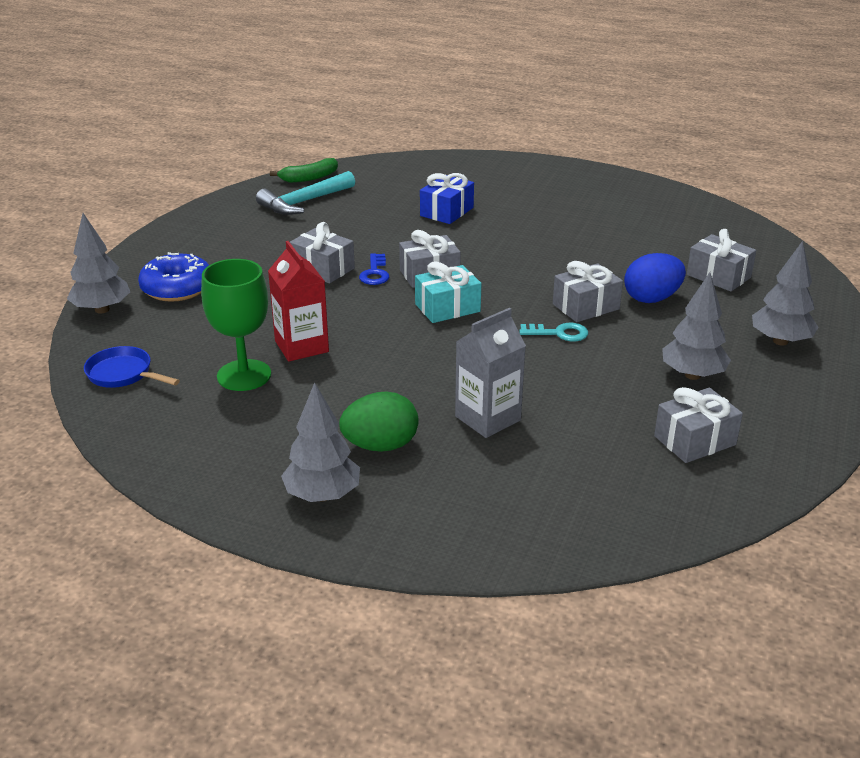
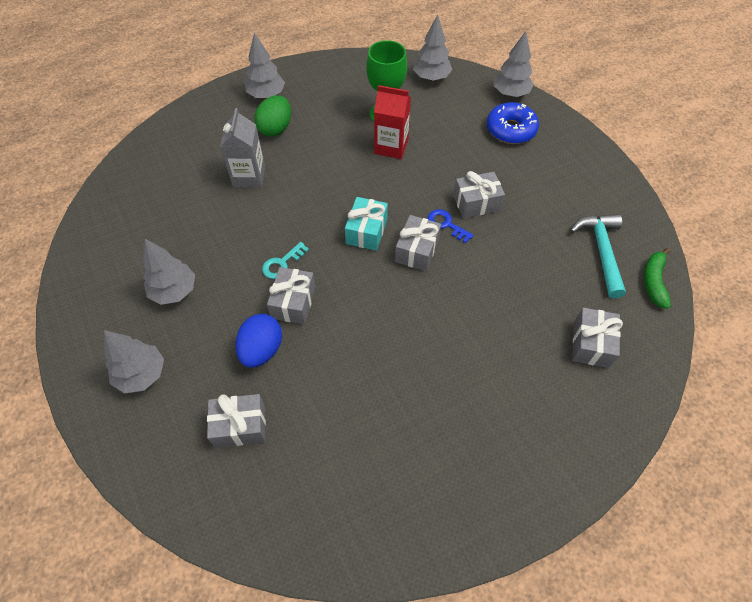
camera: 130 degrees right, 25 degrees up
blue pan [84,346,180,388] -> grey tree [413,15,452,81]
blue gift [420,173,474,224] -> none
grey gift [654,387,743,463] -> grey gift moved to [572,307,623,368]

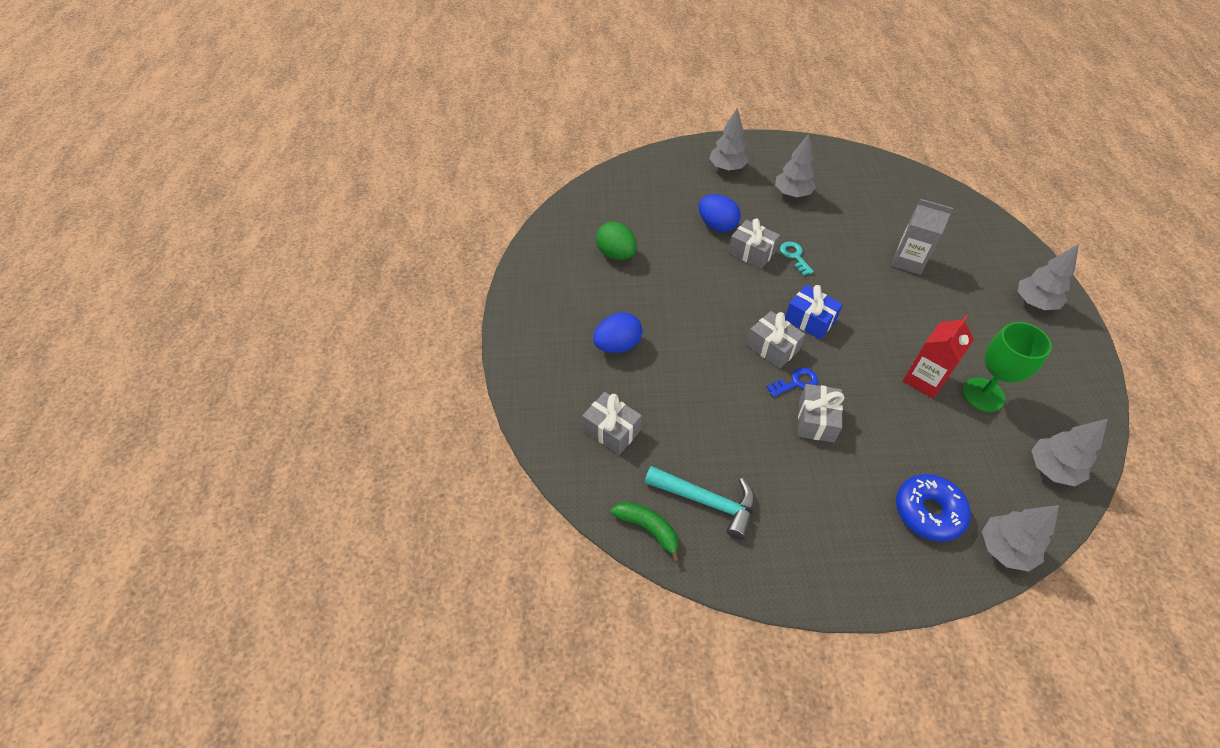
camera: 115 degrees right, 5 degrees down
grey gift [207,394,266,448] -> none
green egg [254,95,291,137] -> green egg moved to [596,222,637,260]
turquoise gift [345,197,388,251] -> blue gift [785,285,843,340]
none -> blue egg [593,312,642,353]

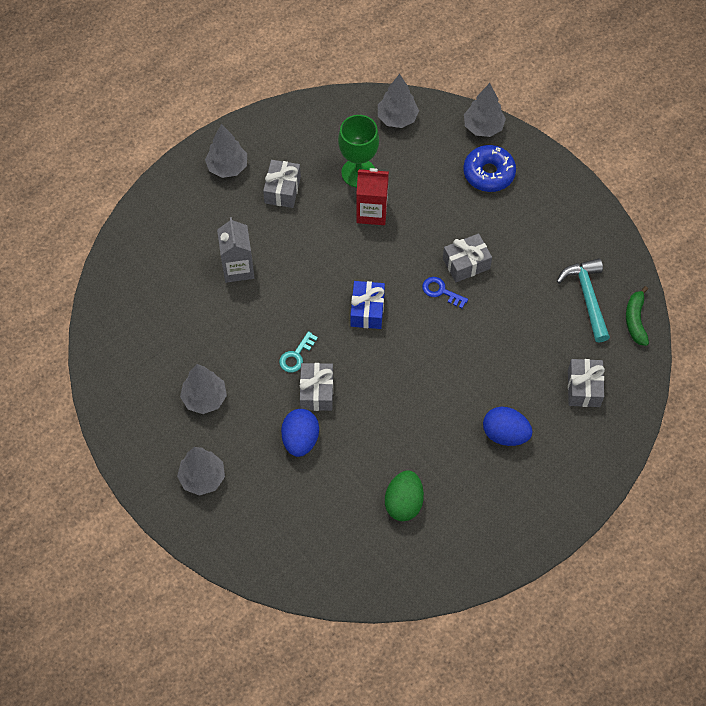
camera: 125 degrees left, 10 degrees up
grey gift [746,311,805,369] -> grey gift moved to [263,160,301,208]

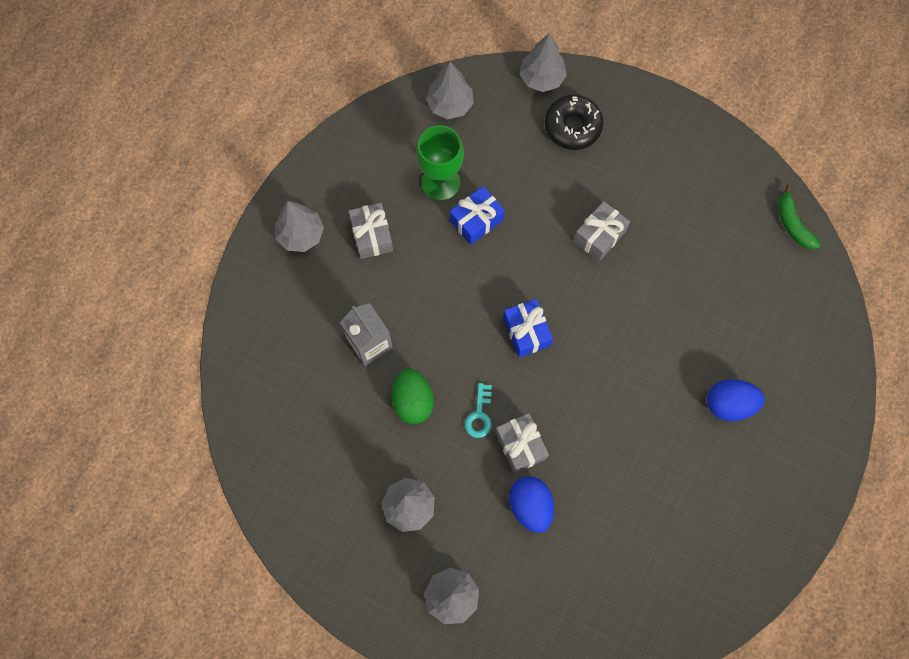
camera: 25 degrees left, 10 degrees up
red carton [356,168,389,225] -> blue gift [450,186,505,245]
green egg [385,470,424,521] -> green egg moved to [392,369,434,424]
blue key [422,277,468,308] -> none
blue donut [463,145,516,192] -> black donut [545,95,603,150]
turquoise hammer [557,258,610,343] -> none
grey gift [568,359,605,407] -> none

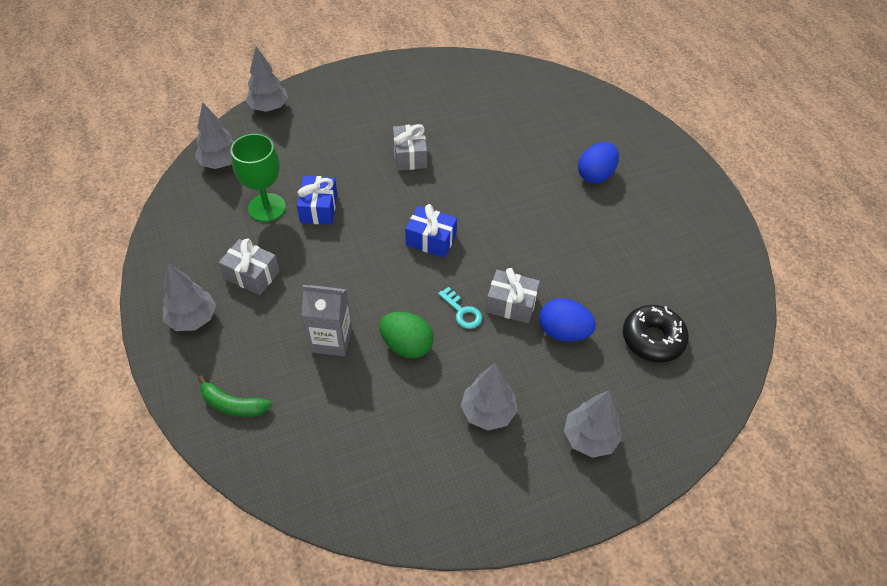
camera: 50 degrees left, 20 degrees down
black donut [545,95,603,150] -> black donut moved to [623,305,689,362]
green banana [778,185,821,250] -> green banana moved to [198,375,272,417]

